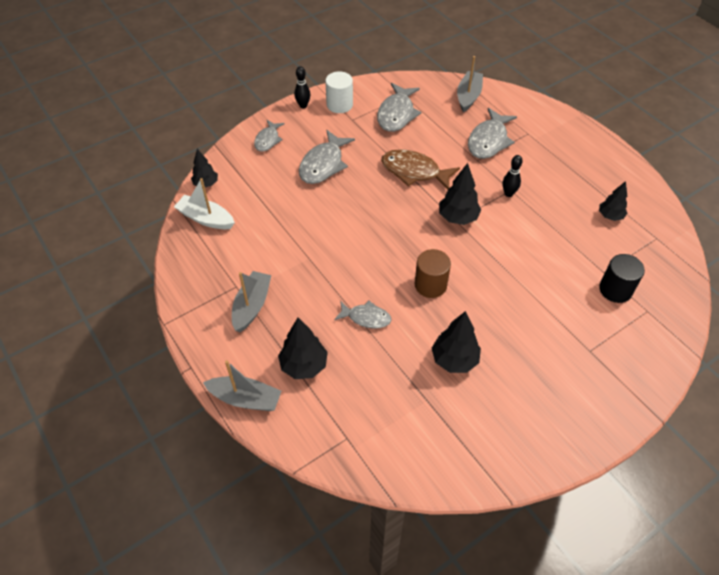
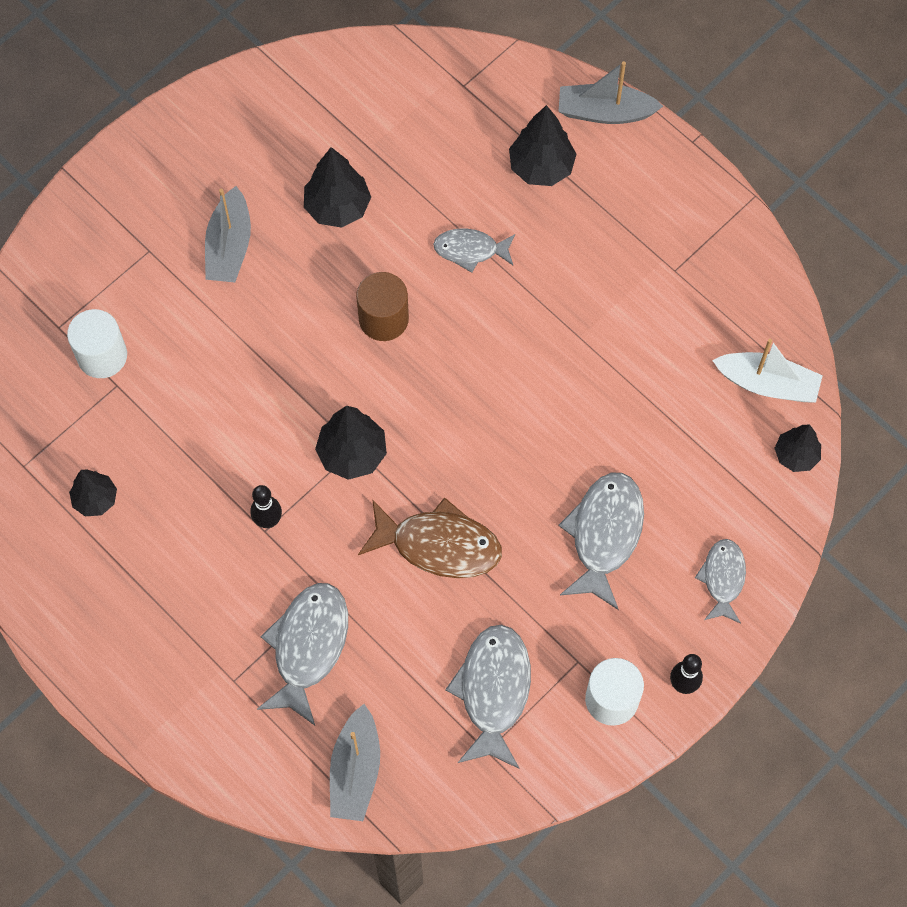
camera: 170 degrees right, 15 degrees up
grey boat [232,271,271,332] -> grey boat moved to [205,186,251,282]
black cylinder [599,254,645,303] -> white cylinder [67,309,127,378]

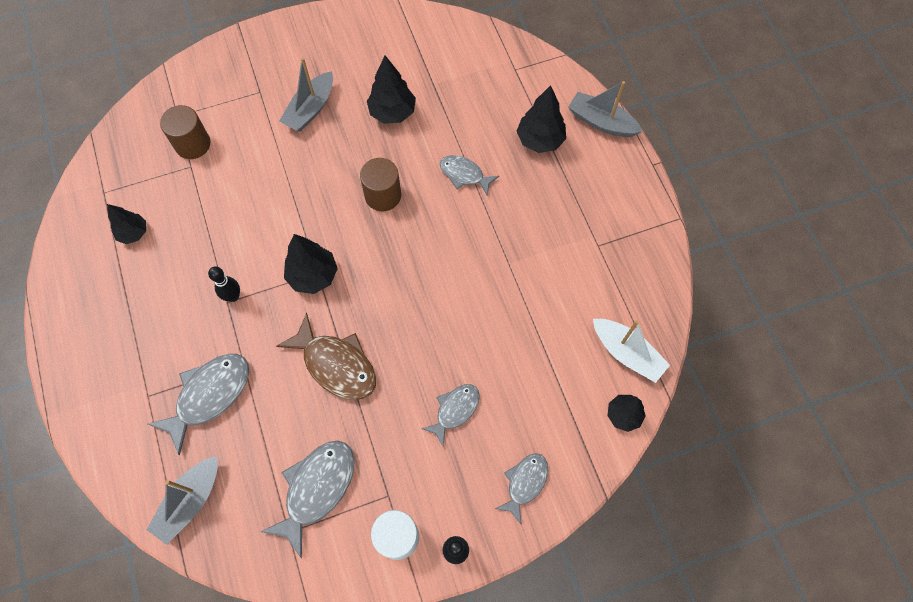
camera: 25 degrees right, 0 degrees up
white cylinder [67,309,127,378] -> brown cylinder [160,105,210,159]
grey fish [558,473,644,610] -> grey fish [421,384,480,446], size x0.61

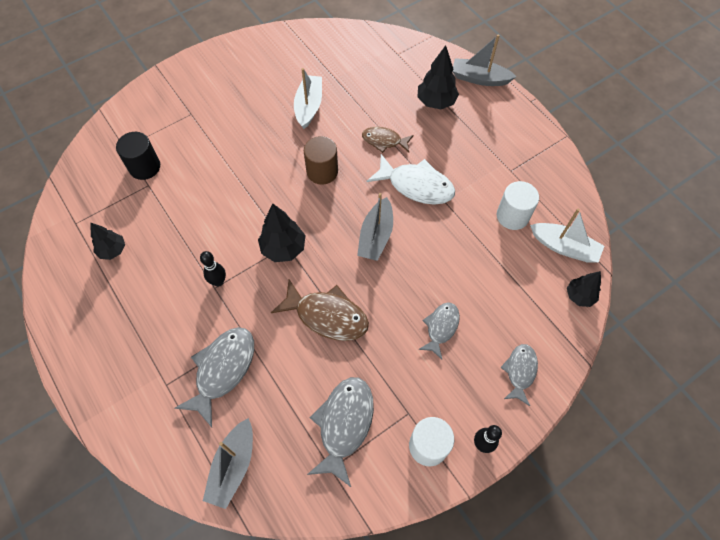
camera: 15 degrees left, 5 degrees down
brown cylinder [160,105,210,159] -> black cylinder [116,132,160,180]
grey boat [279,57,333,132] -> grey boat moved to [357,193,393,261]
black tree [367,56,416,124] -> white boat [294,68,322,129]
grey fish [440,155,499,195] -> brown fish [362,127,414,153]
none -> white fish [367,154,455,205]
none -> white cylinder [497,181,539,230]

